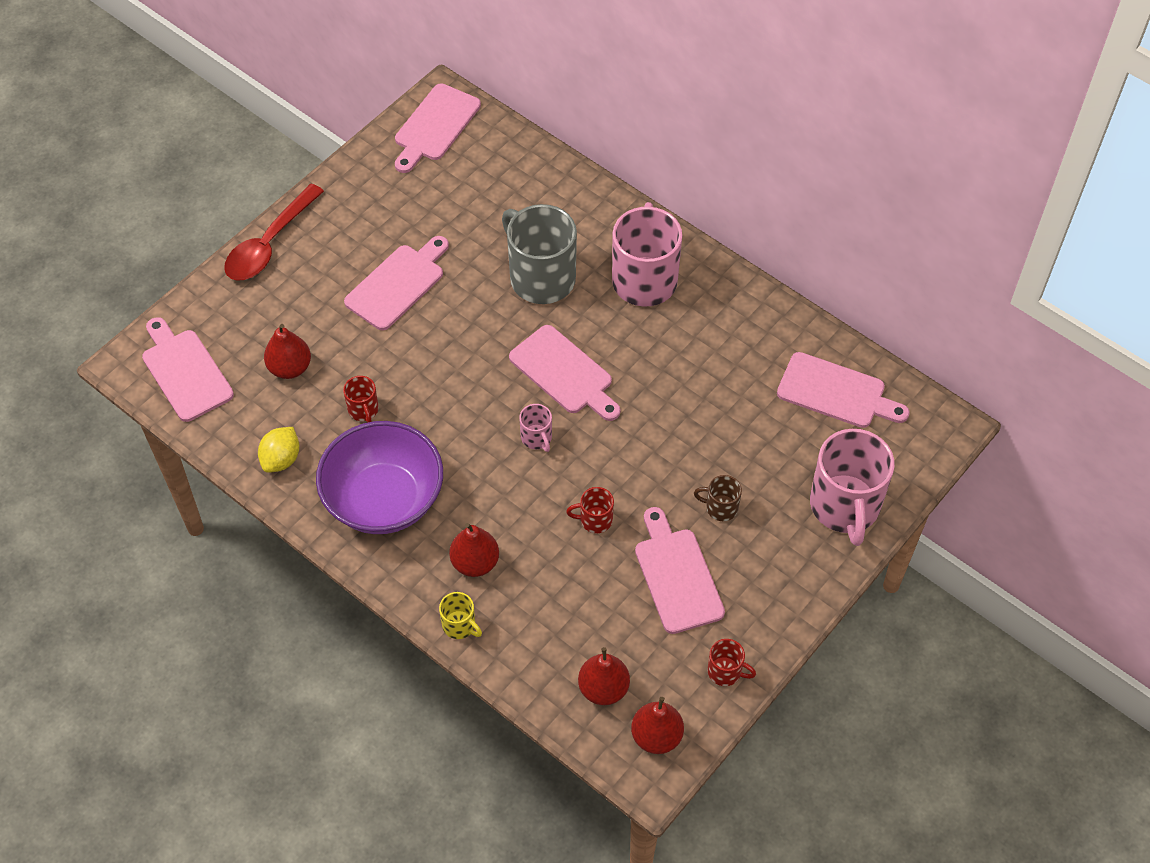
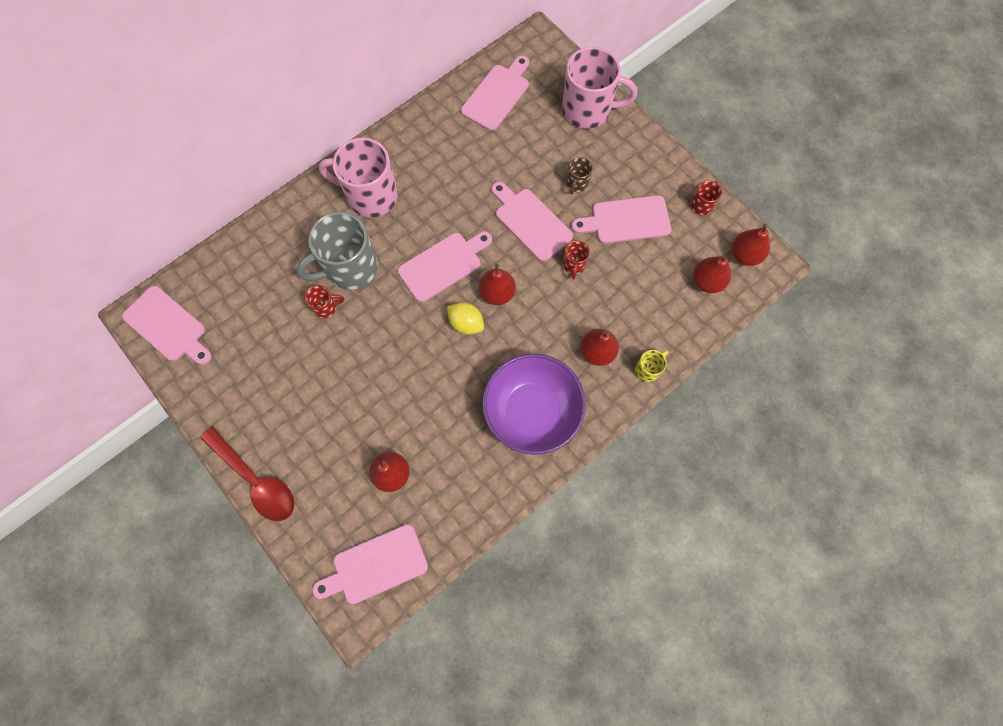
camera: 80 degrees left, 15 degrees up
yellow lemon [258,427,299,473] -> yellow lemon moved to [447,302,484,335]
red mug [343,376,379,423] -> red mug moved to [305,285,344,318]
pink cutting board [344,236,449,330] -> pink cutting board moved to [491,182,573,262]
pink mug [519,404,552,452] -> red pear [479,264,516,305]

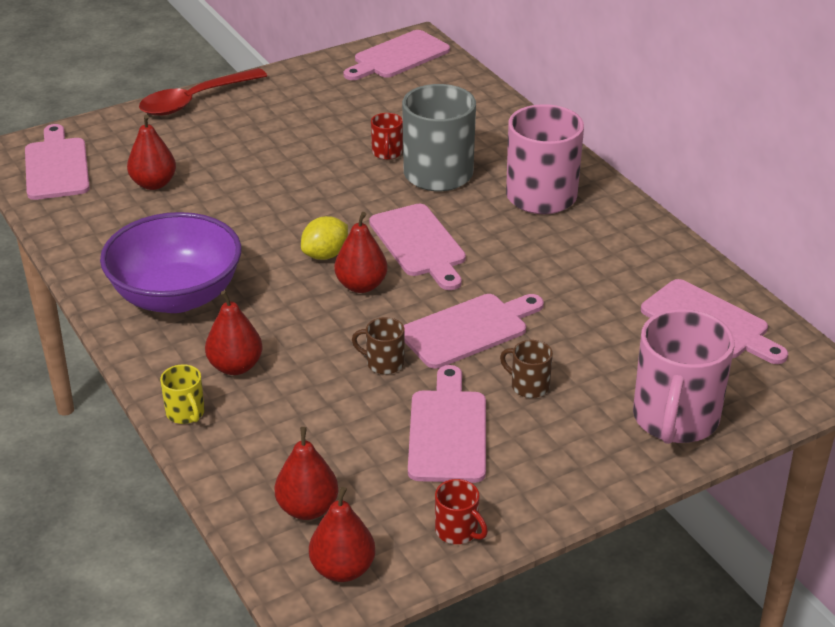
camera: 100 degrees right, 35 degrees down
red mug [563,240,590,279] -> brown mug [352,317,405,374]

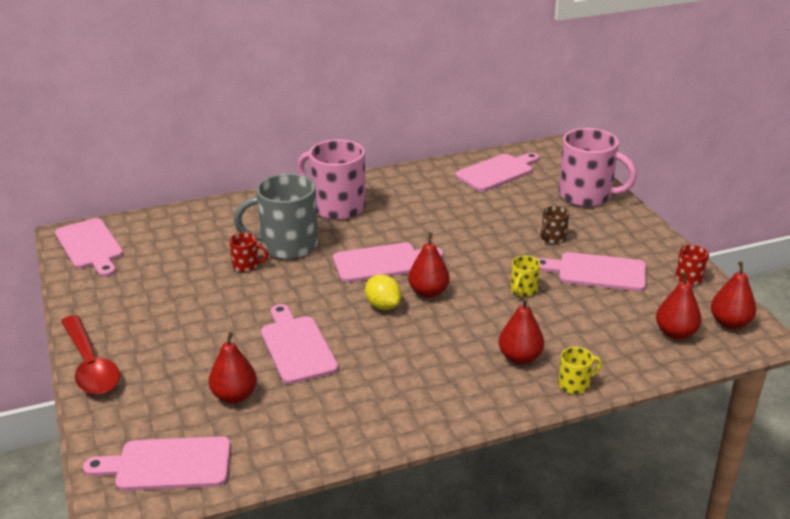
camera: 80 degrees left, 5 degrees down
purple bowl [100,212,241,313] -> none
brown mug [352,317,405,374] -> yellow mug [511,256,540,297]
pink cutting board [403,294,544,369] -> pink cutting board moved to [261,304,338,384]

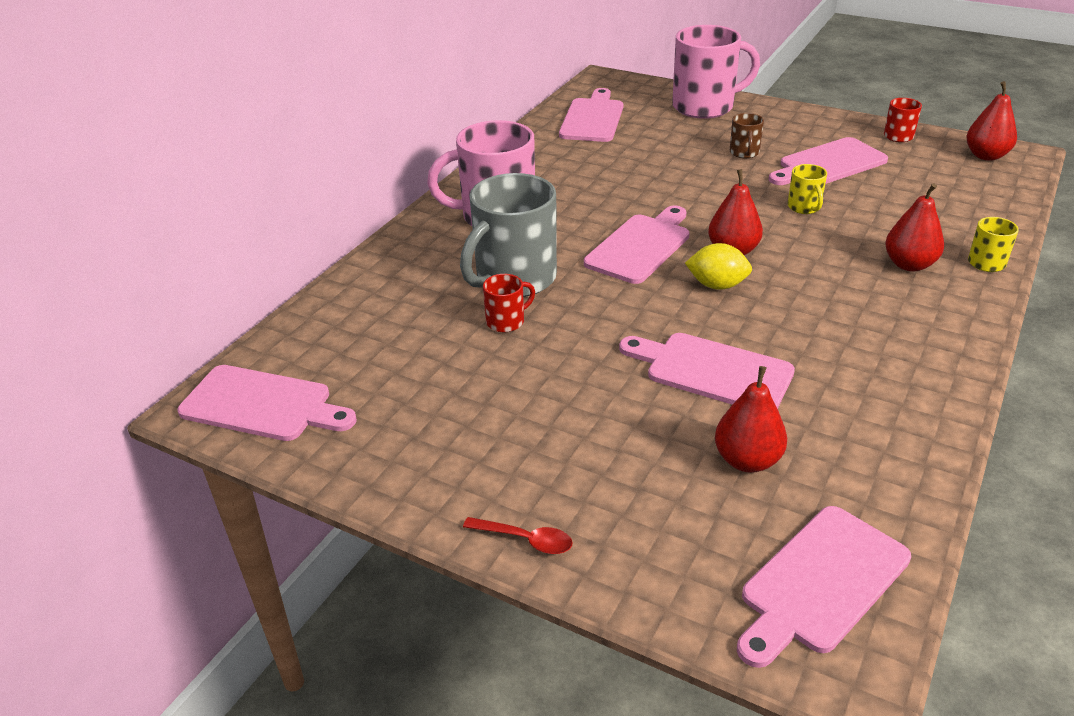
camera: 40 degrees left, 5 degrees up
red spoon [61,315,120,395] -> red spoon [463,517,573,554], size x0.47
red pear [656,272,702,340] -> none

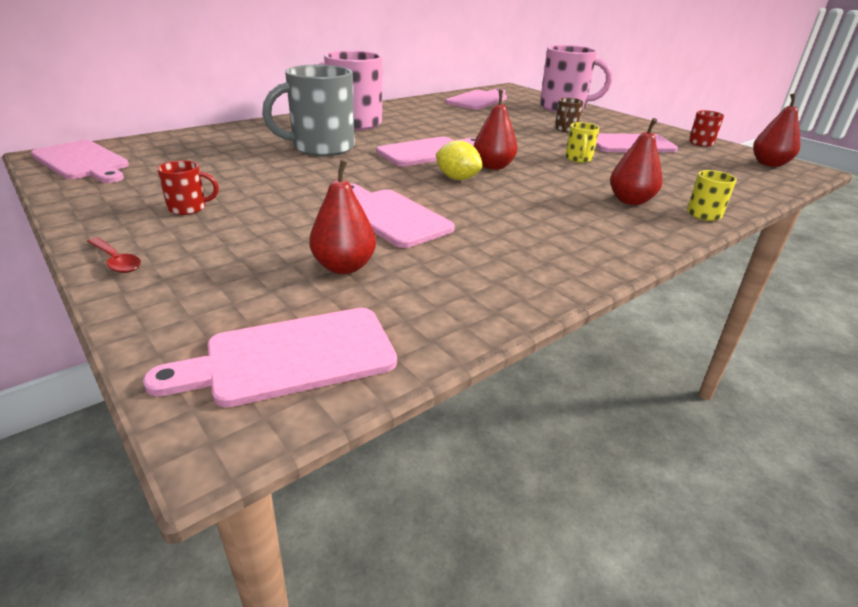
camera: 20 degrees right, 5 degrees down
red mug [483,274,535,332] -> red mug moved to [157,160,219,215]

